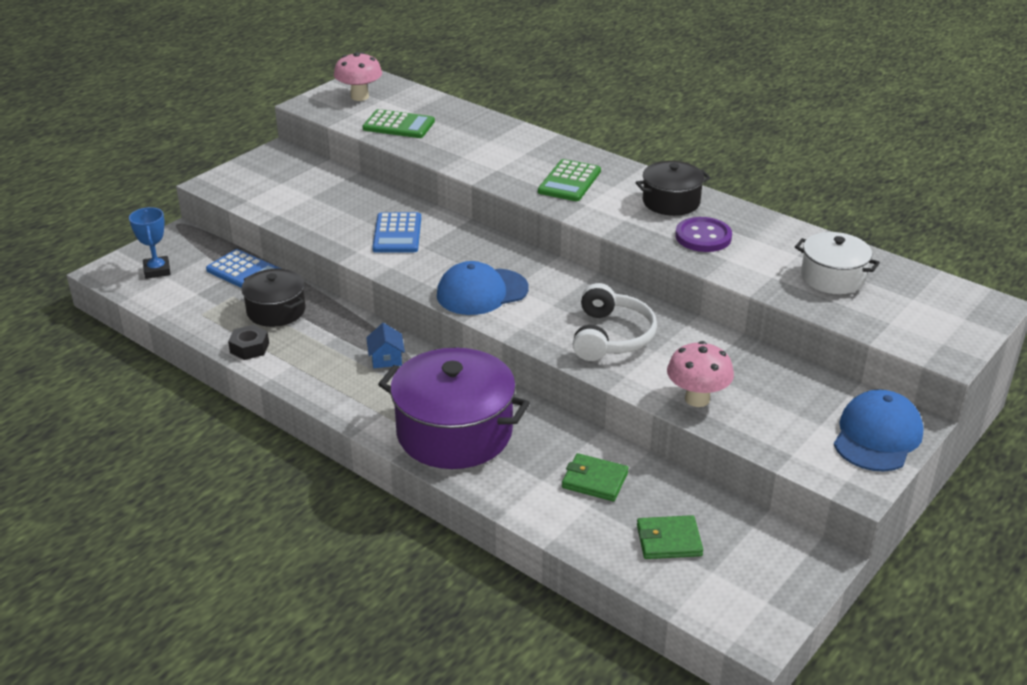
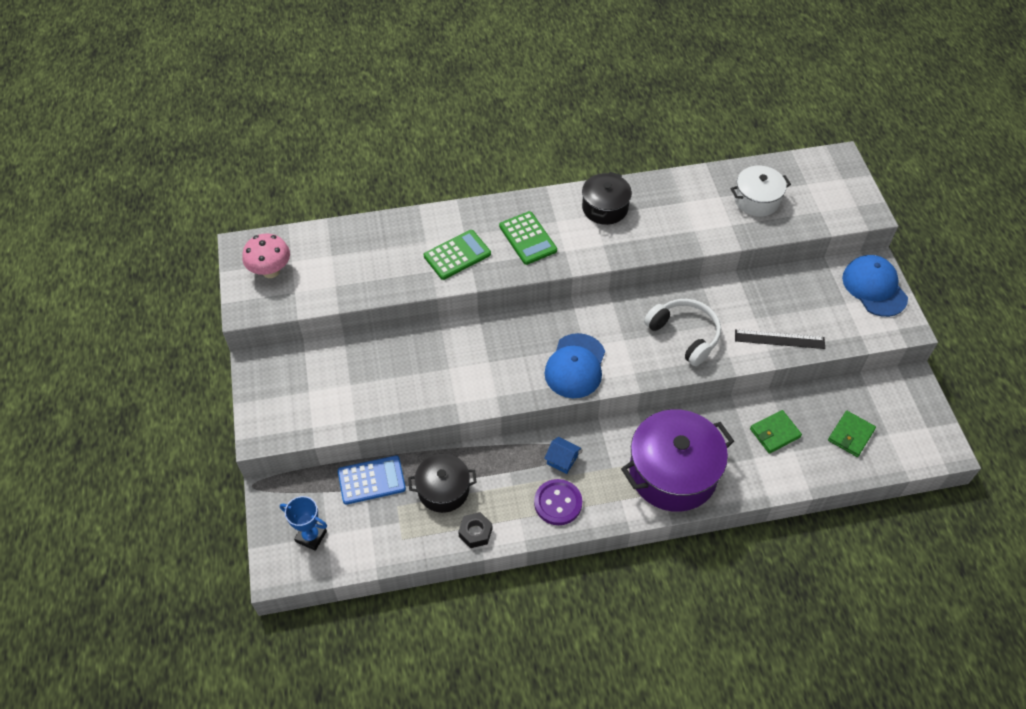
camera: 50 degrees left, 20 degrees up
green calculator [362,109,435,138] -> green calculator moved to [424,230,491,280]
blue calculator [372,212,421,253] -> none
pink mushroom [667,341,734,407] -> black ruler [735,330,825,349]
purple button [675,217,732,252] -> purple button moved to [534,479,582,525]

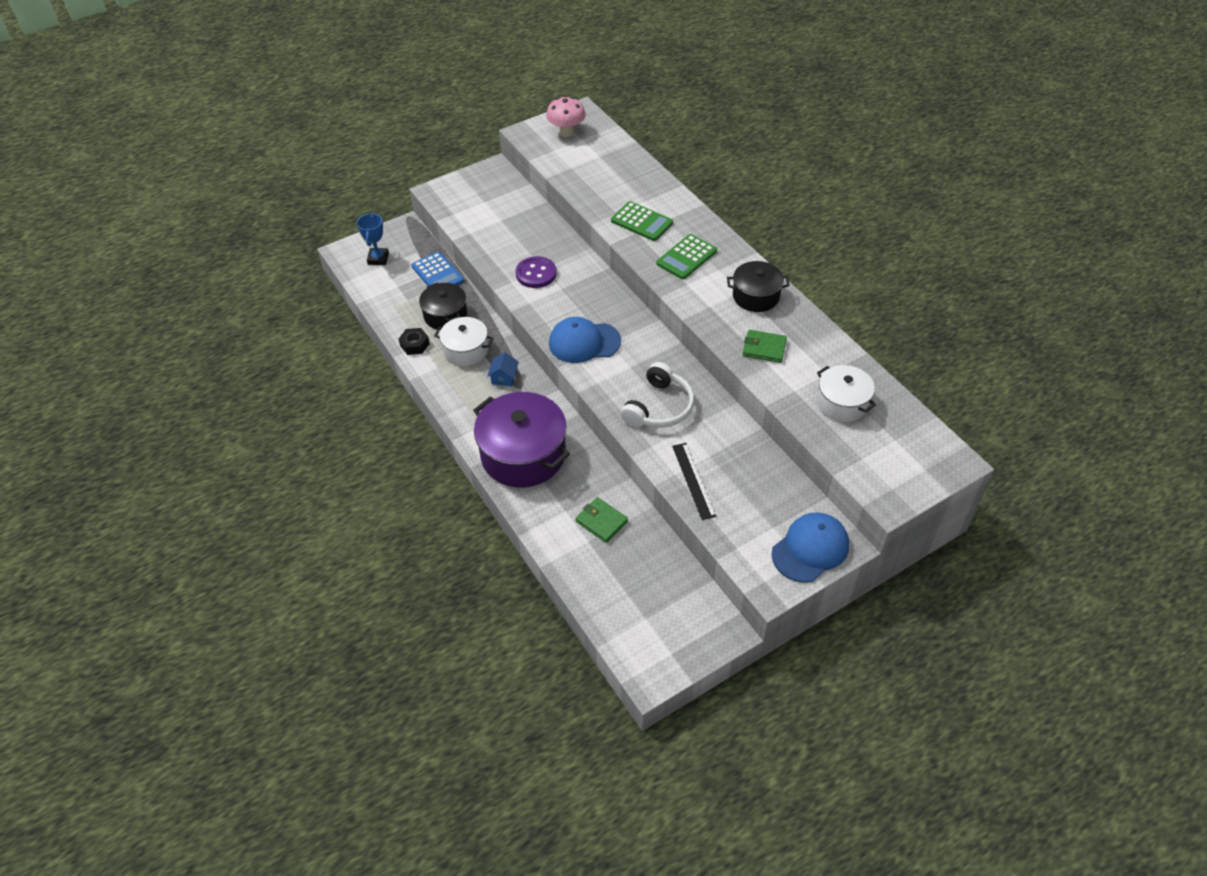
camera: 70 degrees right, 5 degrees down
purple button [534,479,582,525] -> purple button moved to [516,256,557,288]
green wallet [828,411,876,457] -> green wallet moved to [742,330,787,363]
none -> white pot [434,317,494,366]

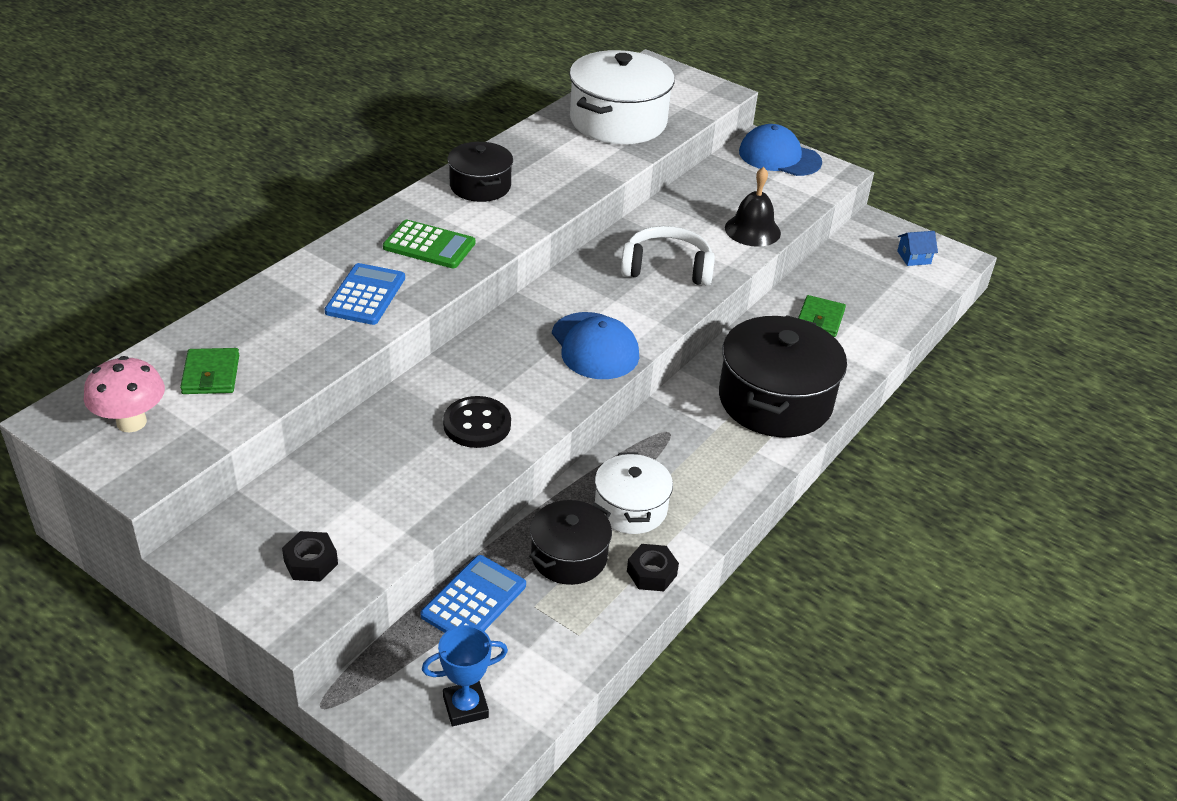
camera: 115 degrees left, 10 degrees down
purple pot [473,392,570,488] -> black pot [719,315,847,438]
blue house [487,352,519,386] -> blue house moved to [897,231,938,266]
purple button [516,256,557,288] -> black button [443,396,511,448]
green calculator [611,201,673,241] -> blue calculator [325,263,405,325]
black ruler [672,443,716,520] -> black bell [725,167,781,247]
green wallet [742,330,787,363] -> green wallet moved to [180,348,239,394]
white pot [817,365,876,422] -> white pot [569,50,675,144], size x1.74
none -> black nut [282,531,338,581]

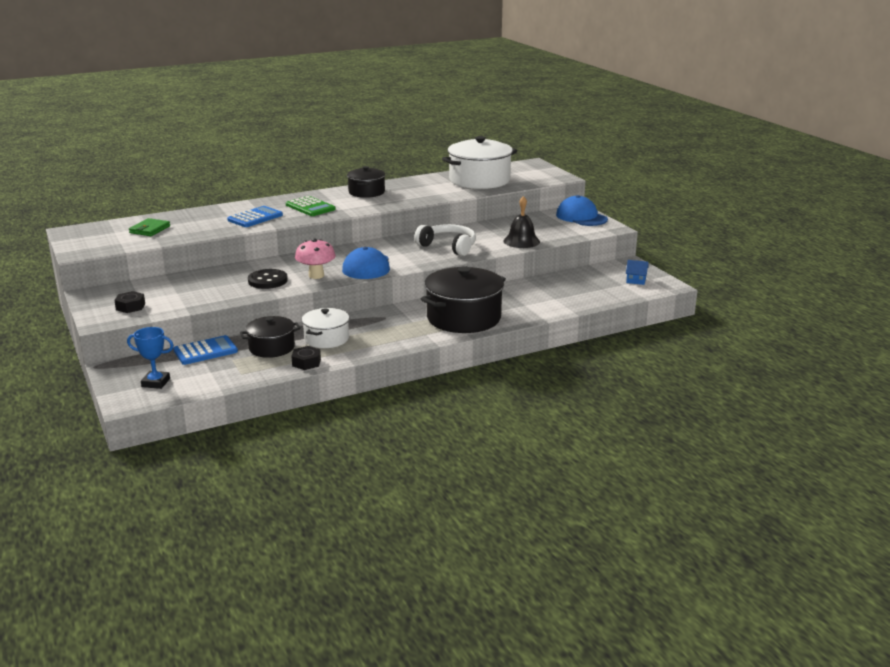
camera: 30 degrees right, 15 degrees down
pink mushroom [84,356,165,432] -> pink mushroom moved to [295,238,336,279]
green wallet [798,295,846,337] -> none

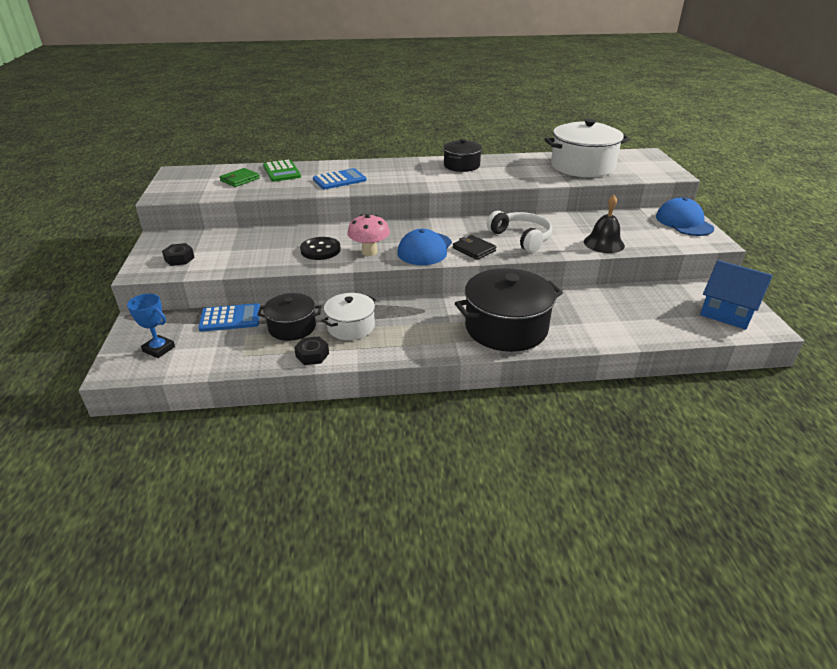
camera: 20 degrees right, 10 degrees up
green calculator [286,196,336,216] -> green calculator moved to [263,159,301,182]
blue house [626,260,649,285] -> blue house [700,260,773,330], size x2.07
none -> black wallet [453,235,496,260]

